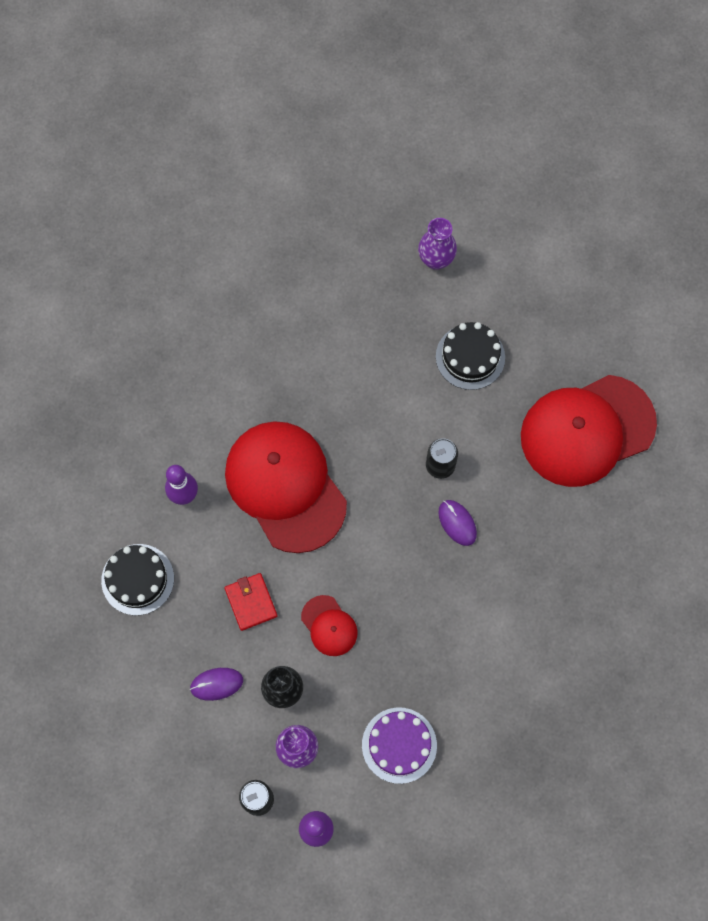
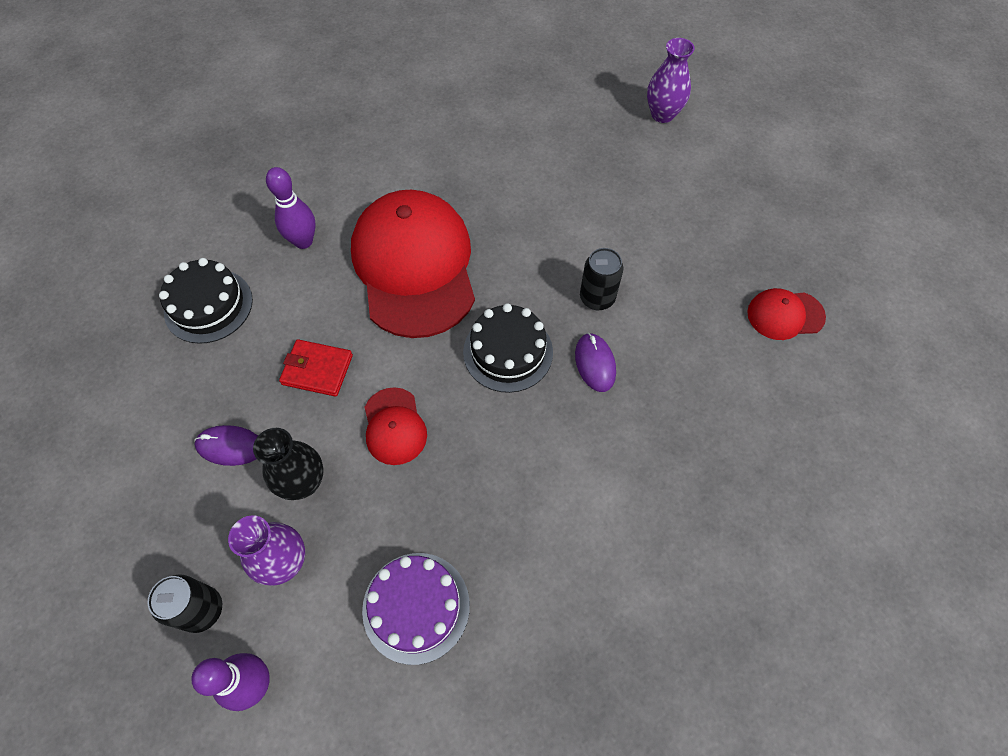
camera: 20 degrees right, 10 degrees down
red wallet [224,573,277,631] -> red wallet turned 75 degrees counterclockwise [279,339,353,397]
black cake [436,322,505,390] -> black cake moved to [463,303,553,393]
red cap [521,375,657,487] -> red cap [747,288,826,340], size x0.44

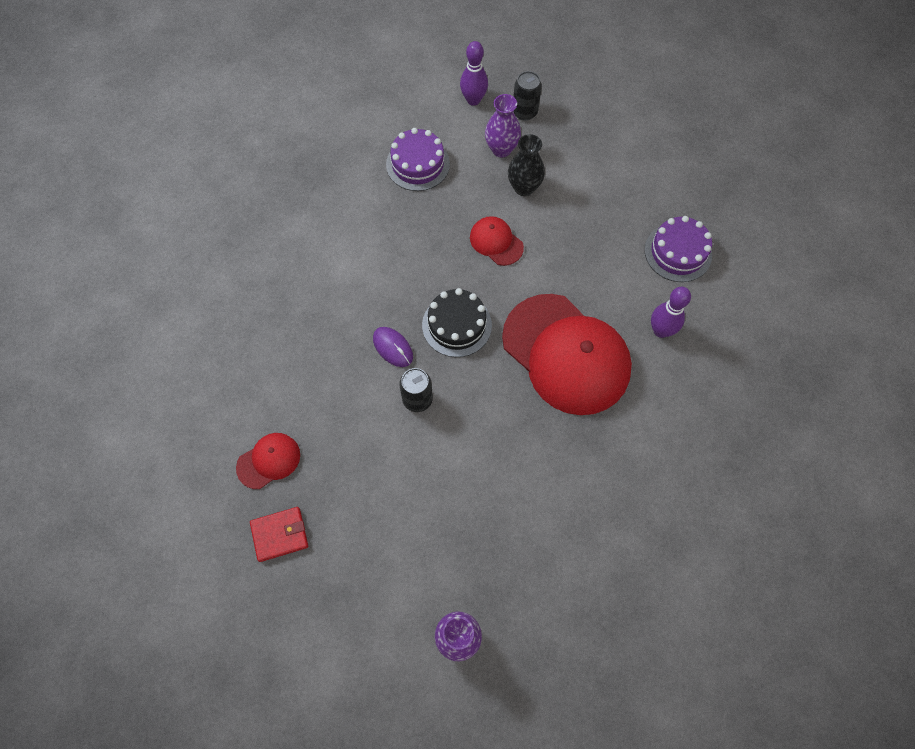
camera: 150 degrees right, 5 degrees up
black cake [159,258,253,344] -> purple cake [644,216,712,282]
purple mouse [194,425,258,466] -> none
red wallet [279,339,353,397] -> red wallet moved to [250,507,308,562]

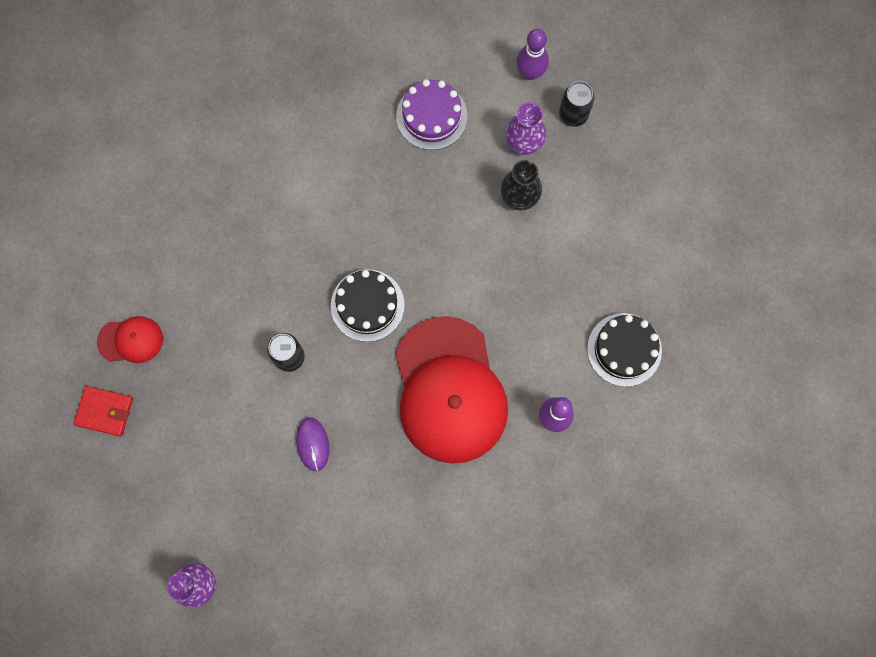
camera: 30 degrees right, 10 degrees up
purple mouse [373,327,413,367] -> purple mouse moved to [296,417,329,471]
red cap [470,216,524,266] -> none
purple cake [644,216,712,282] -> black cake [587,313,662,387]

